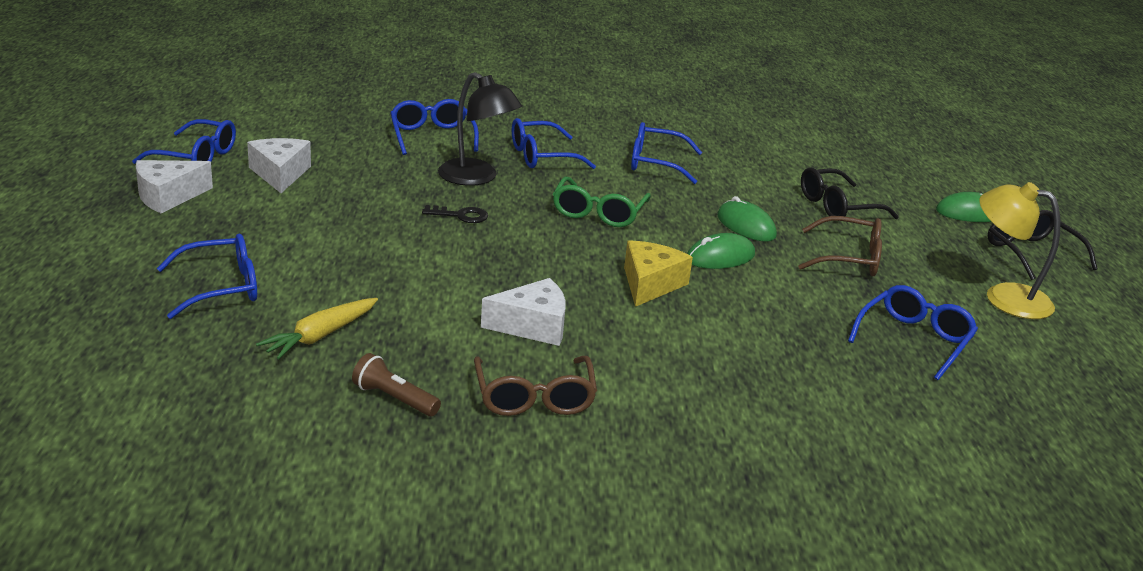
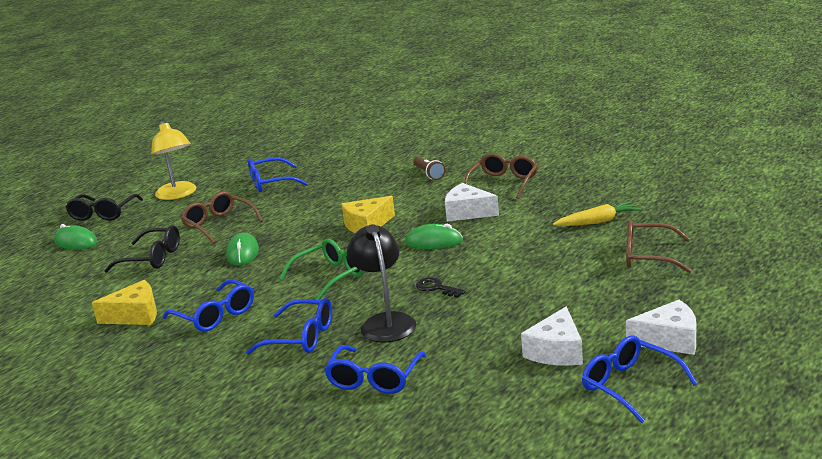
camera: 140 degrees left, 5 degrees down
blue glasses [157,234,257,319] -> brown glasses [626,220,692,273]
brown flashlight [352,353,441,416] -> brown flashlight moved to [413,156,445,180]
green mouse [687,233,755,269] -> green mouse moved to [405,224,463,249]
none -> yellow cheese [92,280,157,325]

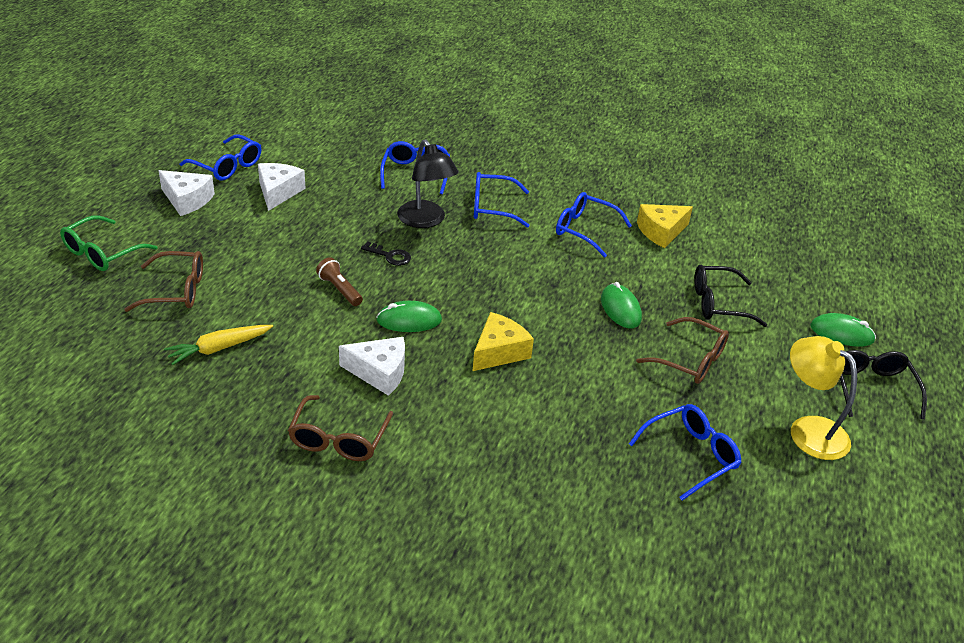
camera: 160 degrees right, 15 degrees up
green glasses [279,238,364,300] -> green glasses moved to [60,215,157,271]
brown flashlight [413,156,445,180] -> brown flashlight moved to [316,257,363,306]
white cheese [626,300,696,355] -> white cheese turned 135 degrees counterclockwise [158,170,215,216]

